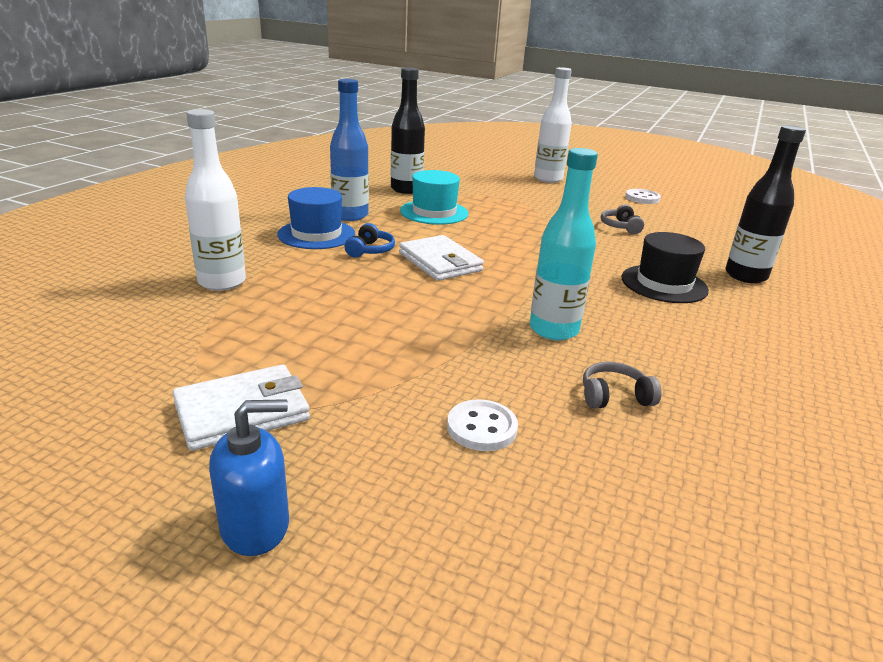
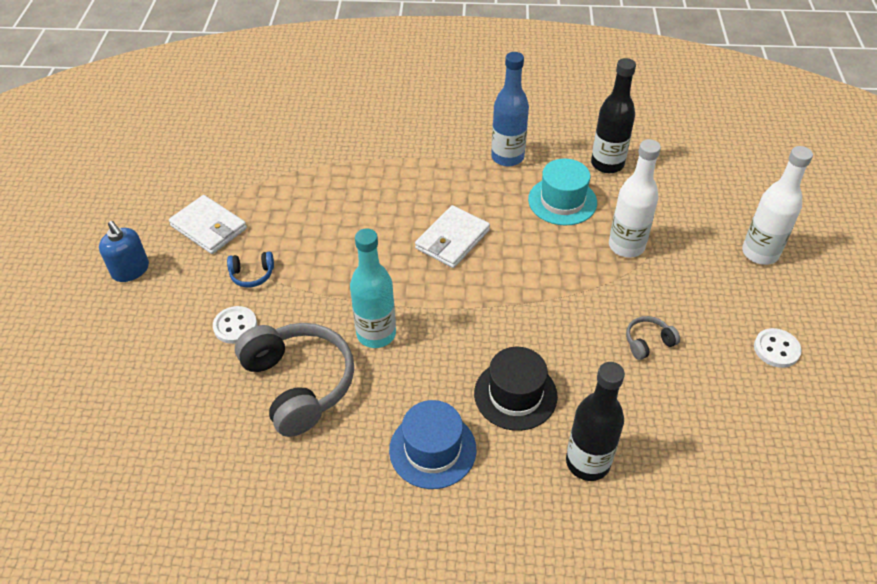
camera: 70 degrees right, 20 degrees up
white bottle [185,109,246,291] -> white bottle moved to [609,139,661,258]
blue hat [277,187,355,249] -> blue hat moved to [389,400,476,489]
blue headphones [344,223,395,258] -> blue headphones moved to [227,252,274,287]
grey headphones [583,362,661,409] -> grey headphones [235,323,354,437], size x2.28

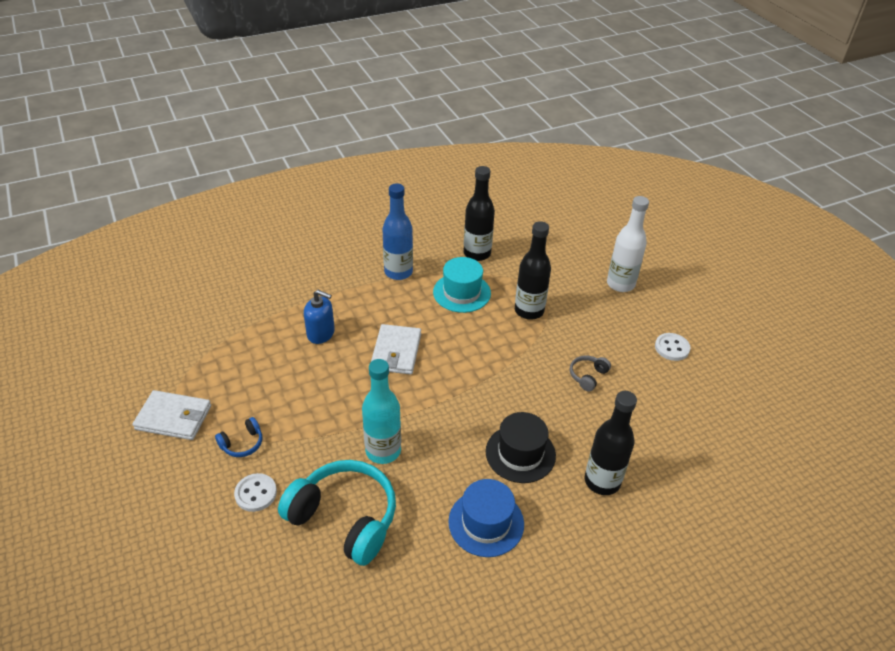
camera: 30 degrees left, 5 degrees down
blue soap dispenser [99,221,149,282] -> blue soap dispenser moved to [304,290,335,344]
grey headphones [235,323,354,437] -> turquoise headphones [278,460,396,566]
white bottle [609,139,661,258] -> black bottle [515,221,551,320]

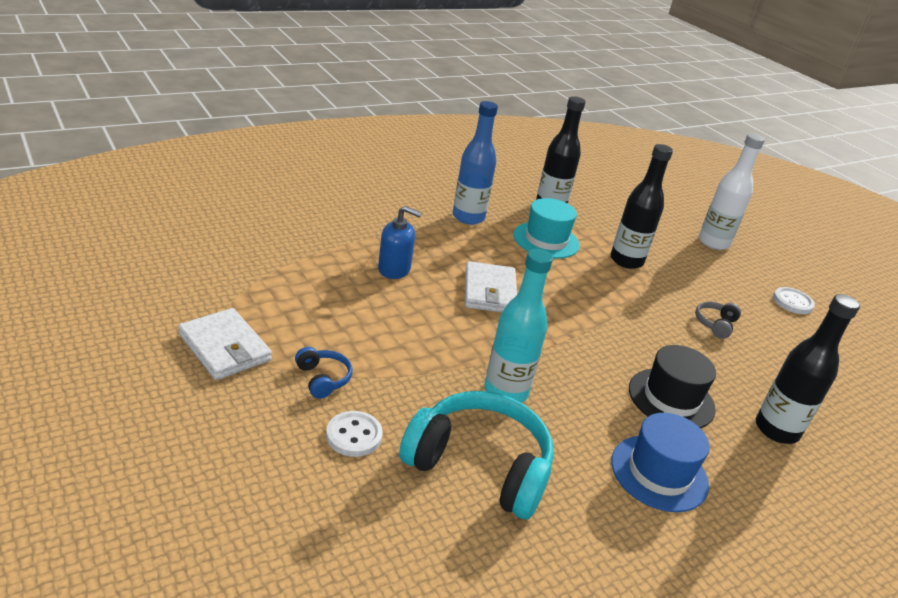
camera: 10 degrees left, 10 degrees down
white wallet [133,390,211,440] -> white wallet turned 45 degrees clockwise [178,308,272,380]
blue headphones [215,417,262,457] -> blue headphones turned 75 degrees counterclockwise [295,347,352,399]

